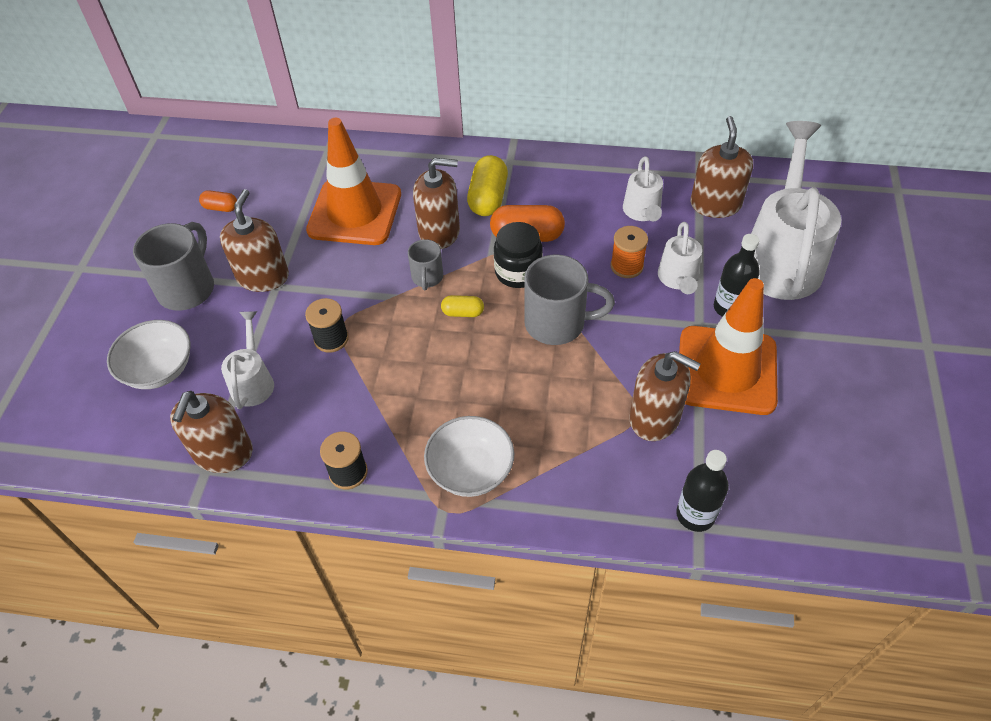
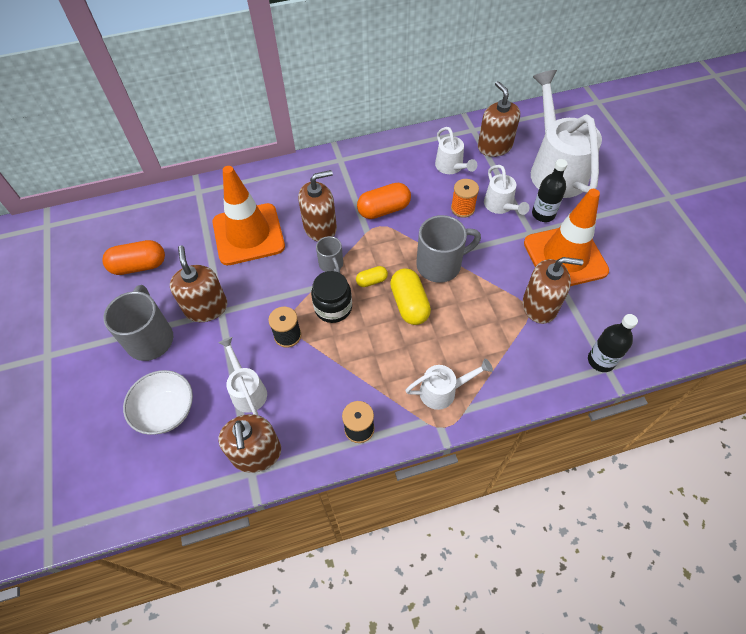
camera: 25 degrees left, 5 degrees up
orange capsule [199,190,237,212] -> orange capsule [102,240,165,275], size x1.83
white bowl [424,416,514,497] -> white watering can [406,358,493,410]
yellow capsule [467,155,508,216] -> yellow capsule moved to [390,268,431,325]
black jar [494,222,543,288] -> black jar moved to [311,271,352,323]

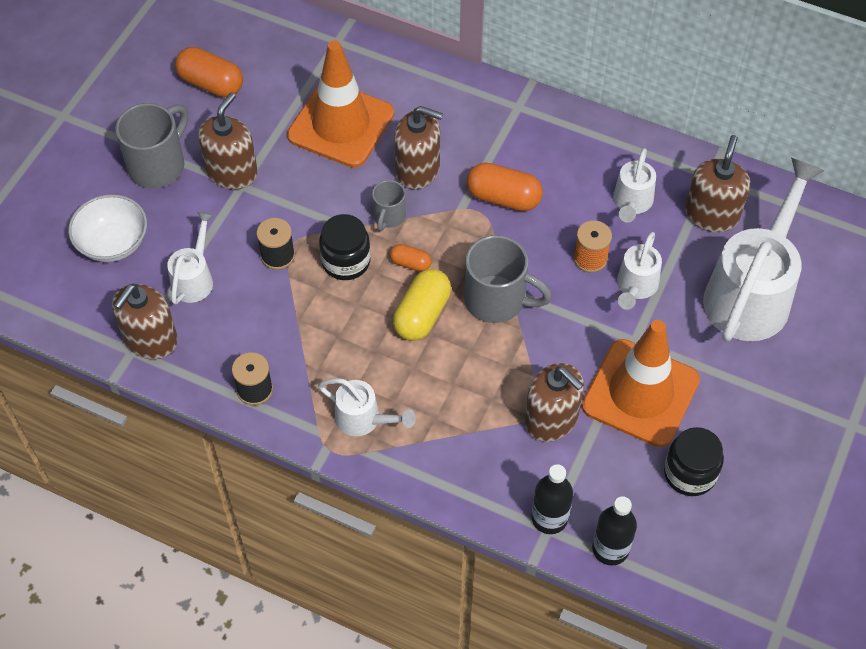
camera: 40 degrees right, 0 degrees up
yellow capsule [356,266,388,287] -> orange capsule [390,244,432,272]
black bottle [532,159,568,222] -> black bottle moved to [592,496,637,566]
none -> black jar [664,427,724,496]

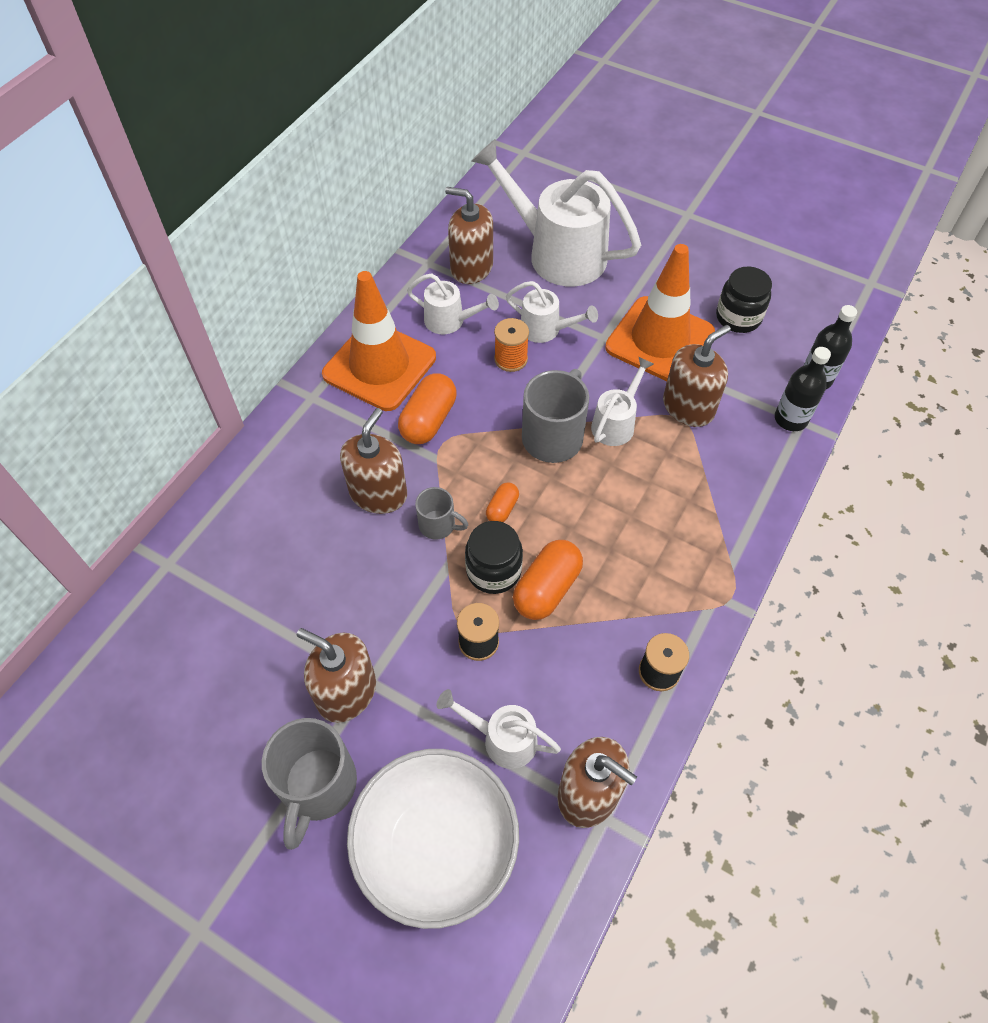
camera: 85 degrees left, 0 degrees up
white bowl [68,194,147,262] -> white bowl [347,749,519,929], size x1.58
grey mug [115,103,188,188] -> grey mug turned 120 degrees counterclockwise [262,718,357,850]
orange capsule [175,47,243,97] -> orange capsule moved to [513,540,583,620]
orange traffic cone [287,40,394,168] -> orange traffic cone moved to [322,271,436,411]
white watering can [318,378,416,436] -> white watering can moved to [591,356,654,446]
yellow capsule [393,269,451,341] -> none

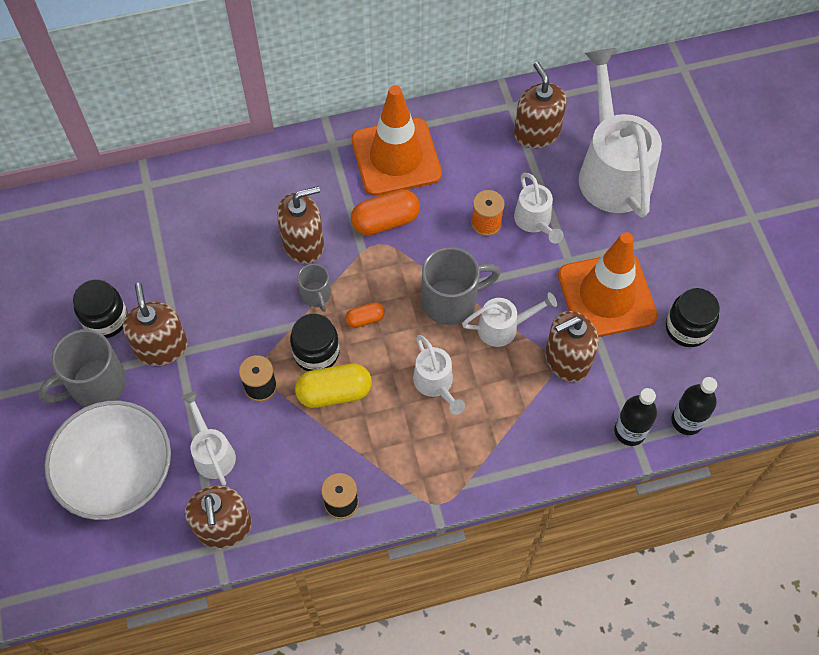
camera: 45 degrees right, 5 degrees up
white watering can [407,273,499,334] -> white watering can moved to [413,335,465,415]
orange capsule [513,540,583,620] -> yellow capsule [295,364,372,408]
brown soap dispenser [663,325,731,427] -> brown soap dispenser turned 150 degrees clockwise [545,311,599,382]
none -> black jar [73,279,128,338]

